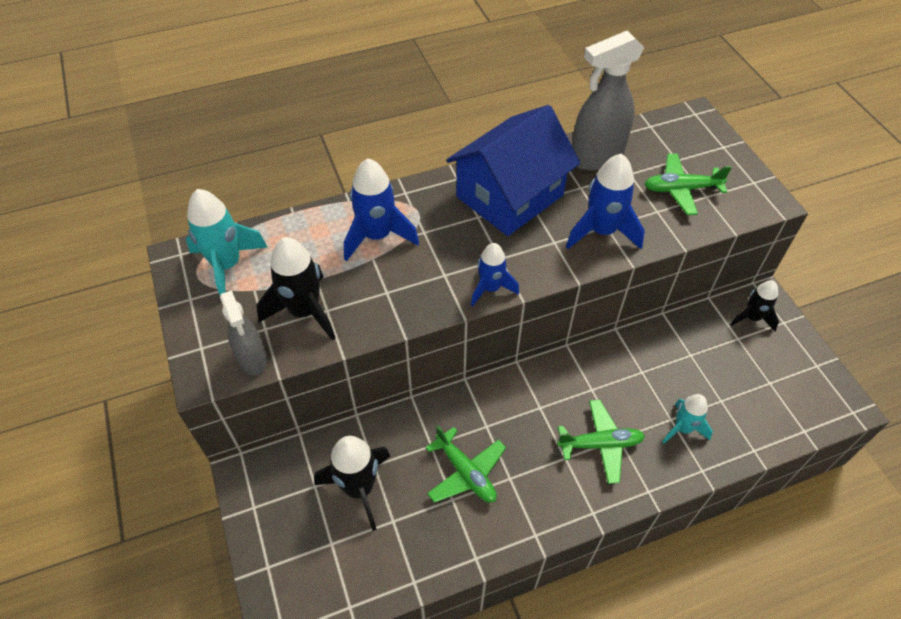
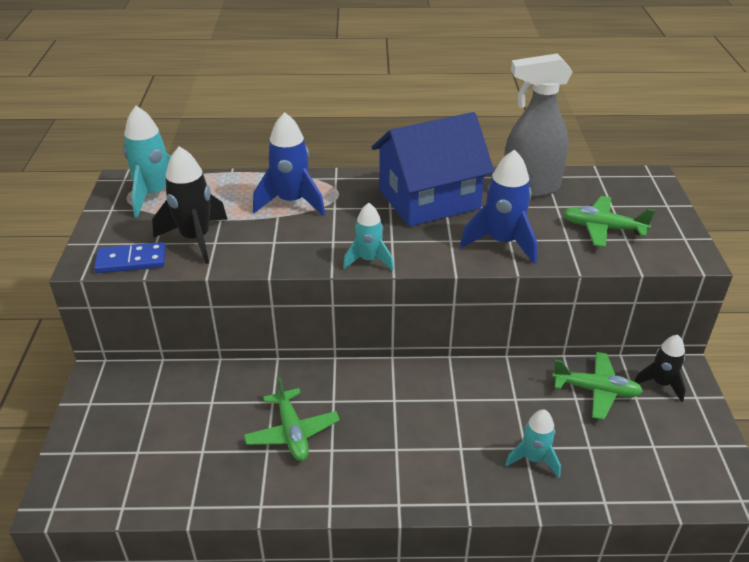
camera: 20 degrees right, 15 degrees down
grey spray bottle [220,290,267,376] -> blue domino [94,242,166,273]
black rocket [314,436,390,531] -> none
blue rocket [471,243,519,307] -> turquoise rocket [343,203,394,271]
green plane [557,400,645,484] -> green plane moved to [552,352,643,420]

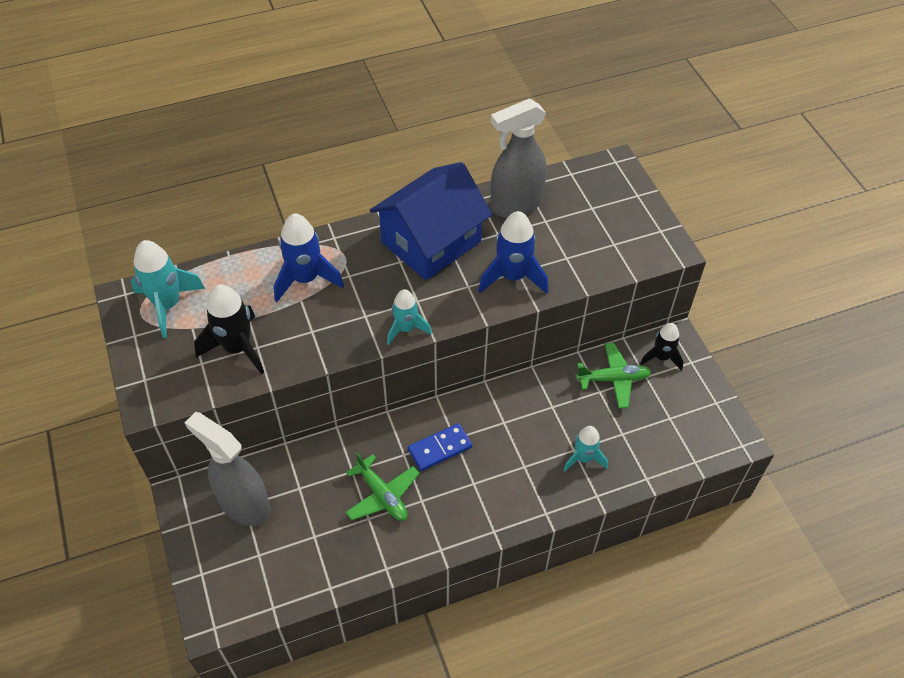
camera: 20 degrees left, 15 degrees up
blue domino [94,242,166,273] -> blue domino moved to [408,423,472,471]
green plane [563,196,655,247] -> none
none -> grey spray bottle [185,412,271,526]

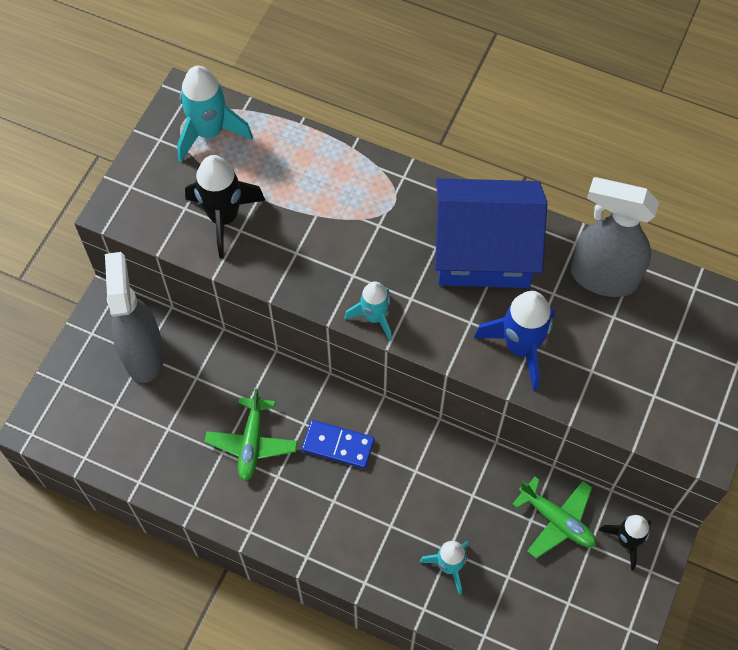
camera: 45 degrees right, 10 degrees up
blue rocket [274,213,344,302] -> none

